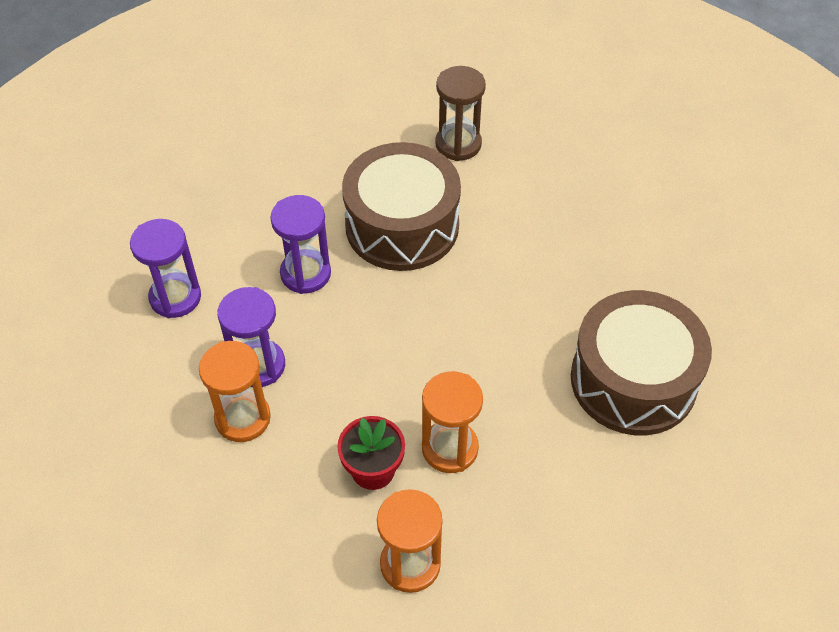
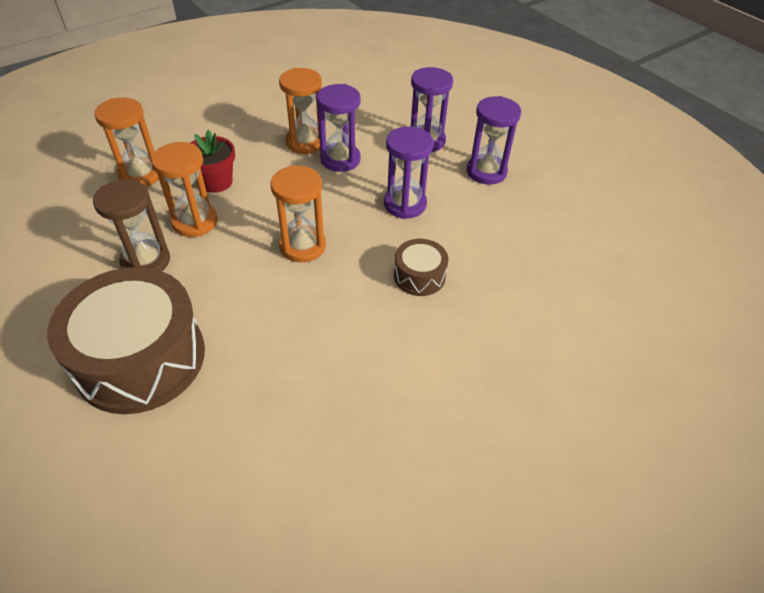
camera: 115 degrees right, 5 degrees down
brown drum [342,142,461,271] -> brown drum [394,239,448,296], size x0.47
brown hourglass [435,66,486,161] -> brown hourglass moved to [93,179,170,271]
none -> orange hourglass [271,165,326,262]
none -> purple hourglass [467,96,521,185]

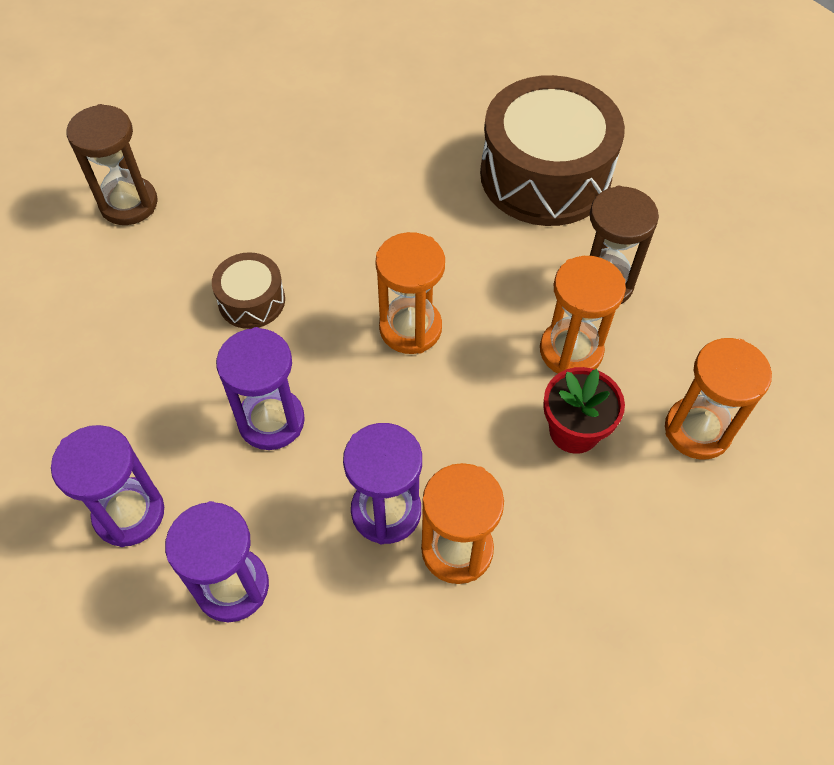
camera: 175 degrees right, 10 degrees up
none -> brown hourglass [66,104,158,225]

